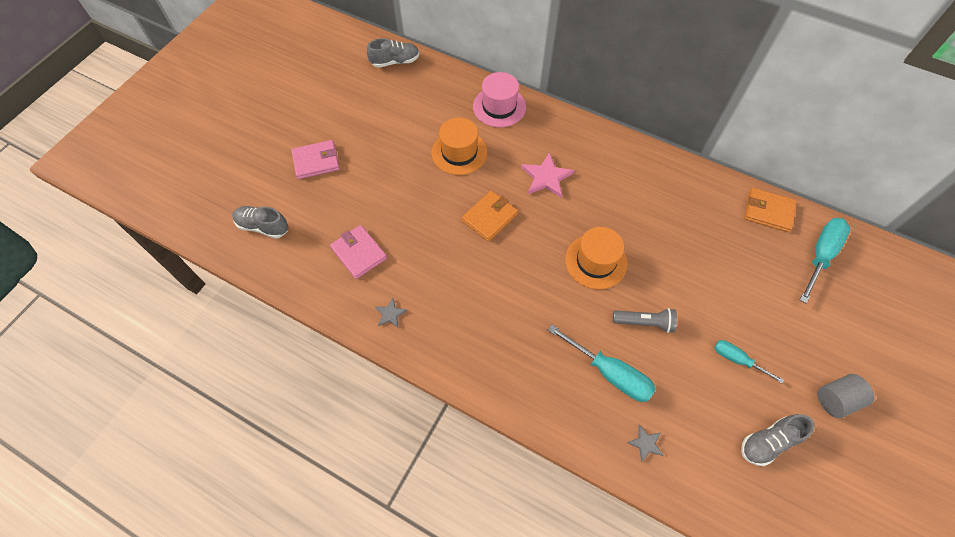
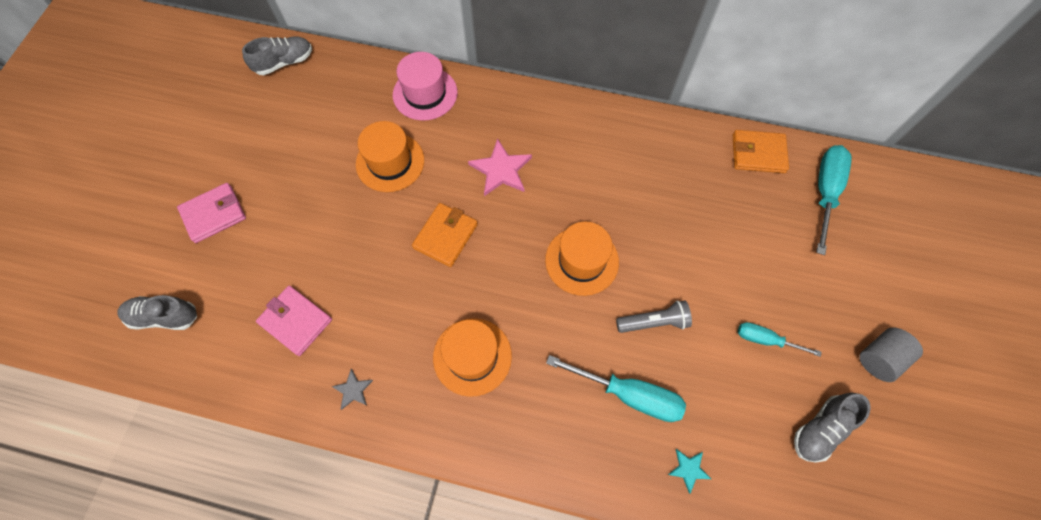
camera: 15 degrees left, 5 degrees up
grey star [627,424,663,462] -> turquoise star [668,449,711,494]
none -> orange hat [433,318,512,397]

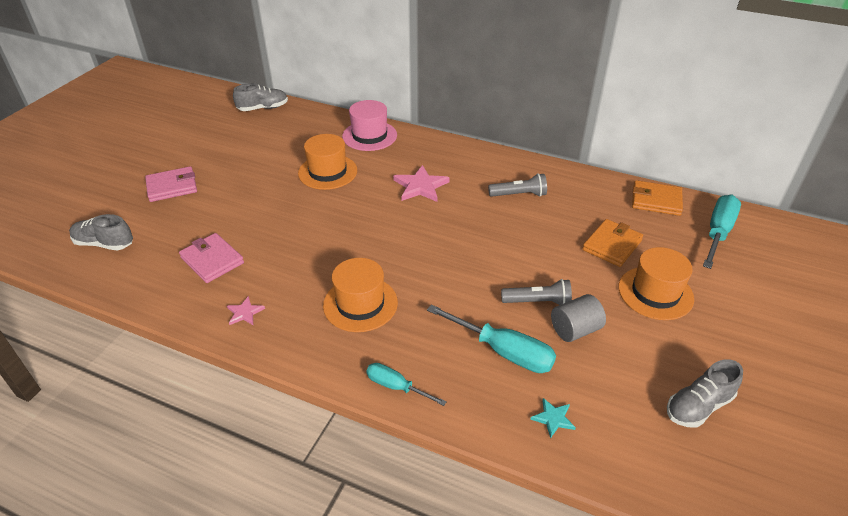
camera: 10 degrees right, 25 degrees down
grey star [331,369,373,410] -> pink star [227,296,265,325]
orange wallet [412,203,478,267] -> orange wallet moved to [582,219,643,267]
orange hat [545,221,619,296] -> orange hat moved to [618,247,694,320]
turquoise screwdriver [738,322,822,357] -> turquoise screwdriver moved to [366,363,447,406]
grey cylinder [859,327,923,382] -> grey cylinder moved to [551,294,606,342]
none -> grey flashlight [488,173,547,197]

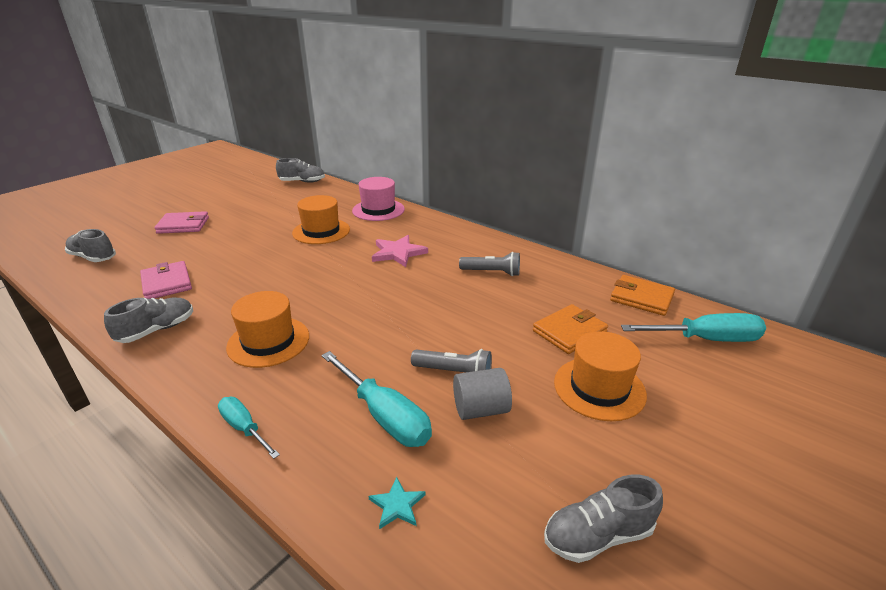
camera: 15 degrees right, 10 degrees down
pink star [227,296,265,325] -> grey shoe [104,298,193,343]
turquoise screwdriver [703,195,741,269] -> turquoise screwdriver turned 45 degrees clockwise [621,313,766,342]

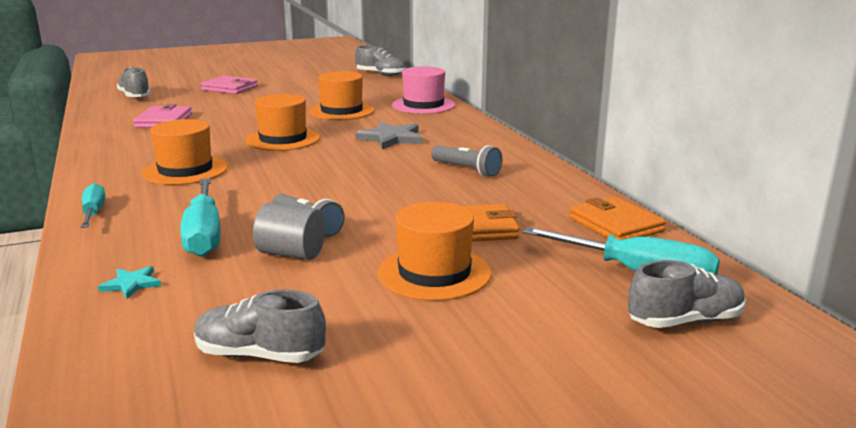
camera: 30 degrees right, 10 degrees down
grey shoe [104,298,193,343] -> grey shoe moved to [628,260,746,328]
pink star [372,235,428,267] -> grey star [355,122,423,149]
none -> orange hat [246,94,320,151]

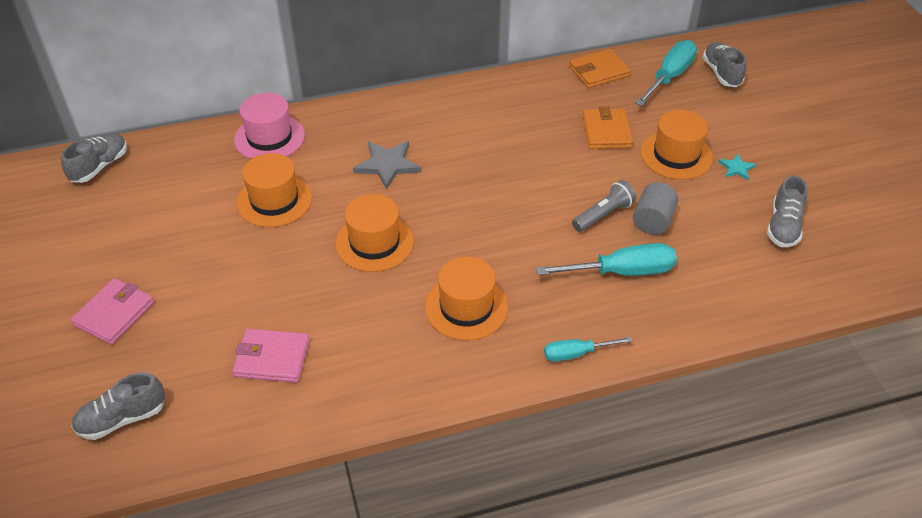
camera: 85 degrees left, 25 degrees up
turquoise star [98,266,161,299] -> turquoise star moved to [719,154,756,180]
grey flashlight [431,145,502,177] -> none

